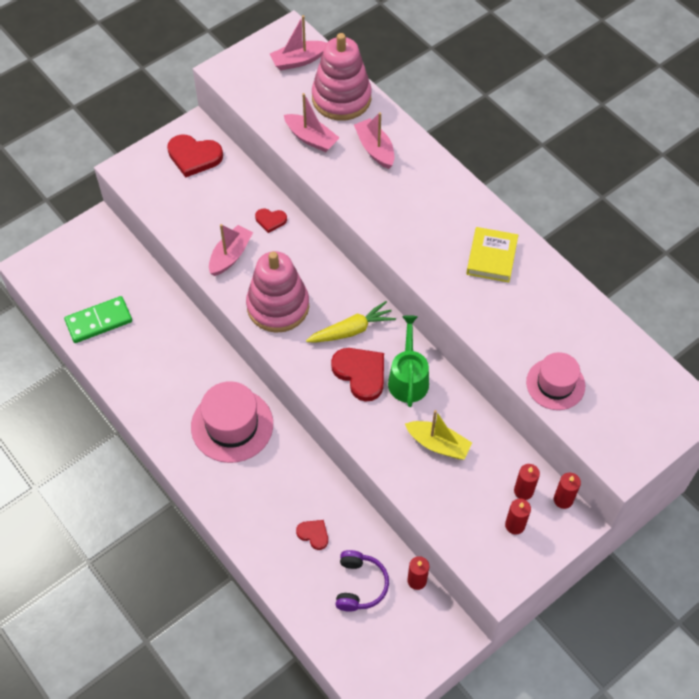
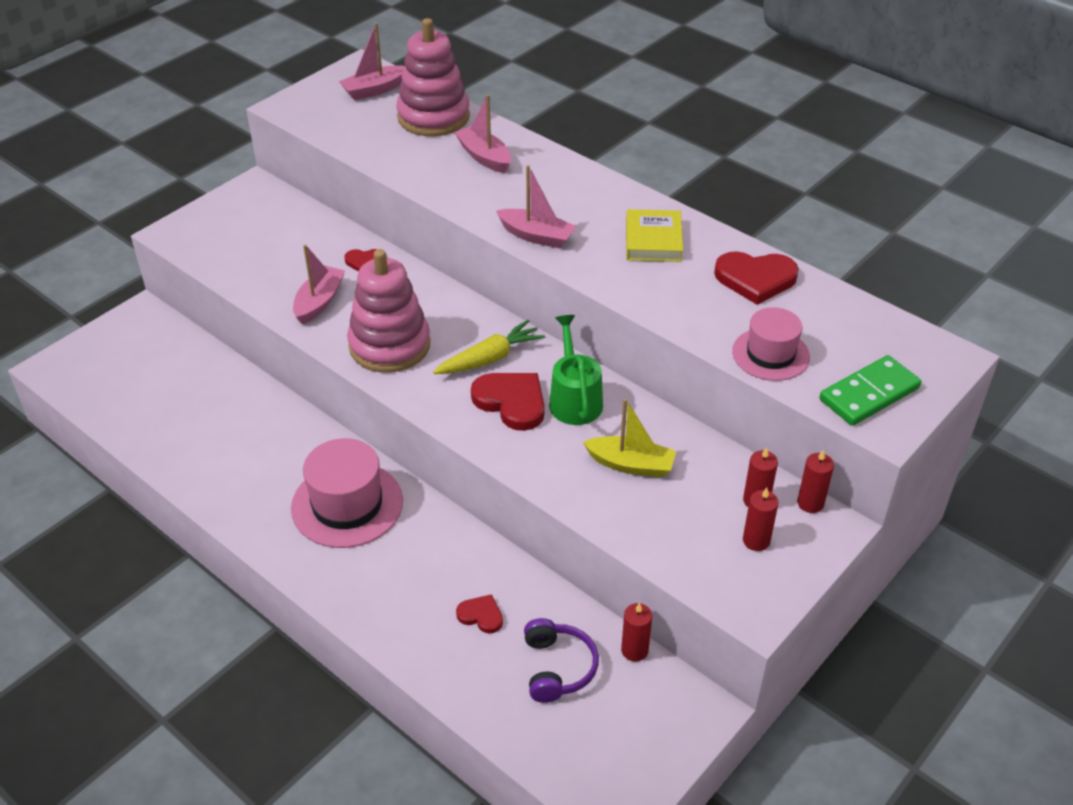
camera: 10 degrees left, 15 degrees down
green domino [64,296,132,343] -> green domino moved to [819,355,921,426]
red heart [167,135,223,178] -> red heart moved to [714,251,799,305]
pink boat [284,93,339,152] -> pink boat moved to [496,165,577,249]

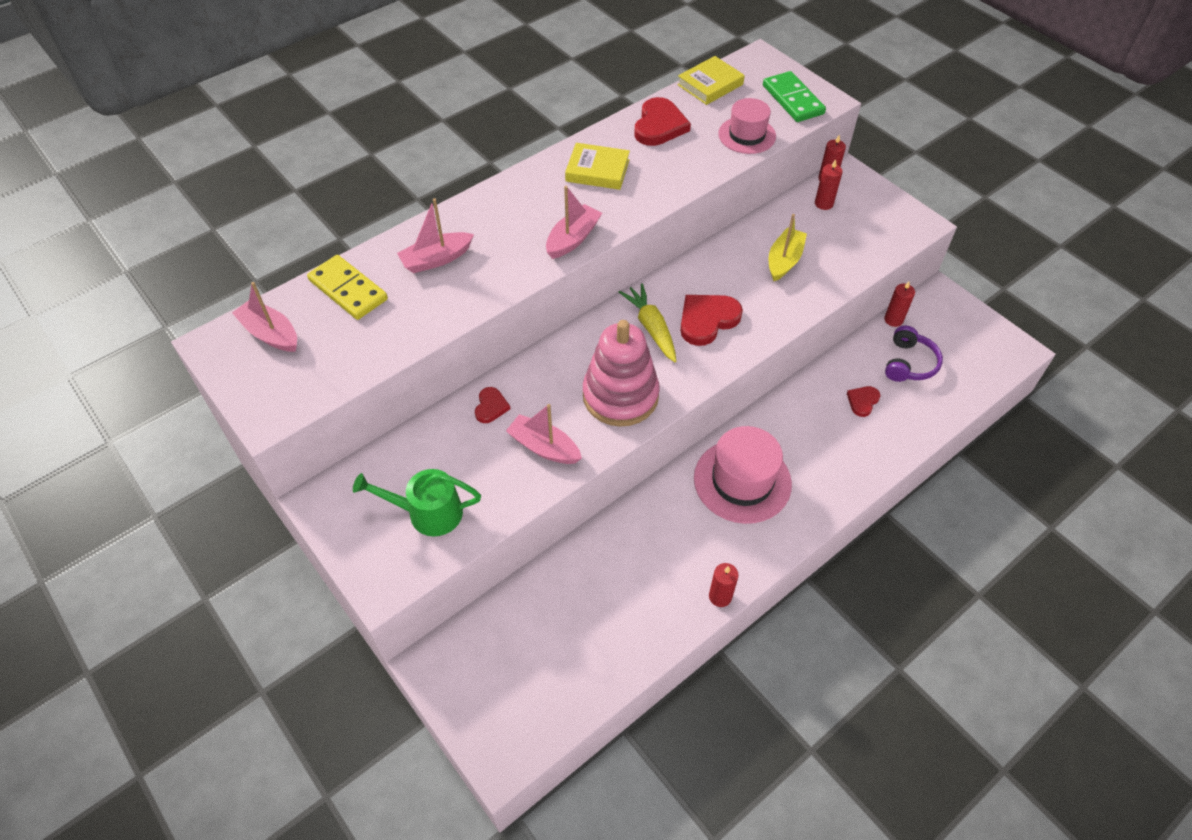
camera: 80 degrees left, 10 degrees up
pink boat [339,23,405,100] -> pink boat turned 150 degrees clockwise [232,282,297,352]
pink stacking toy [396,18,470,136] -> yellow domino [307,255,388,320]
purple headphones [524,618,599,703] -> purple headphones turned 105 degrees clockwise [885,326,943,382]
green watering can [549,315,603,425] -> green watering can moved to [353,469,481,537]
red candle [743,488,779,551] -> red candle moved to [709,563,739,607]
none -> yellow book [677,56,745,105]

